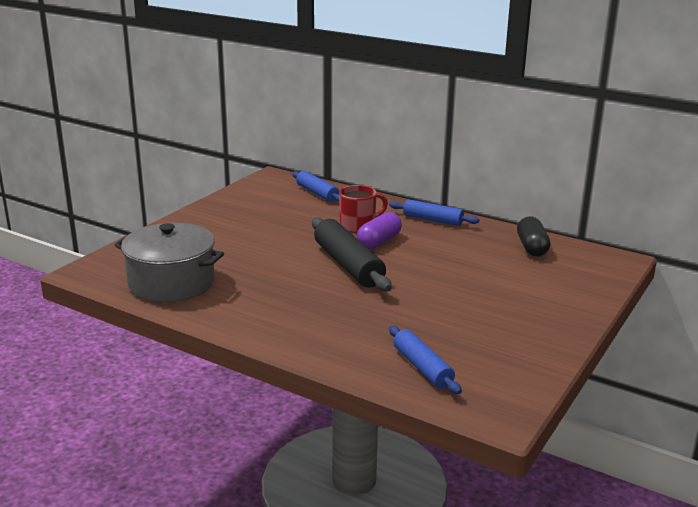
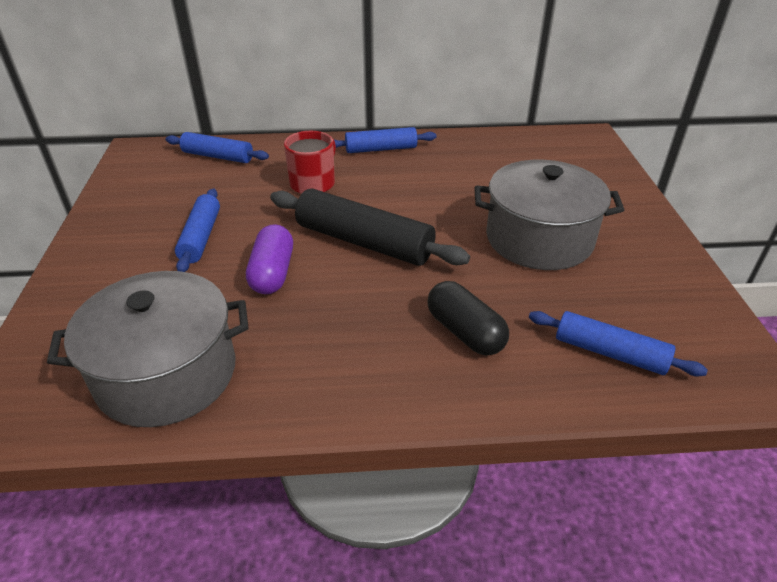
camera: 35 degrees left, 15 degrees up
purple capsule [357,212,402,249] -> purple capsule moved to [246,224,293,294]
black capsule [517,216,550,257] -> black capsule moved to [427,281,509,356]
none -> blue rolling pin [175,188,220,272]
none -> grey pot [474,160,624,270]

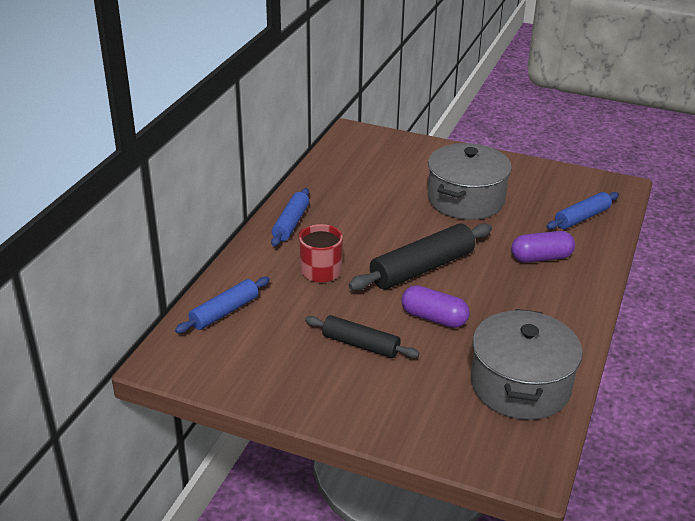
camera: 65 degrees left, 5 degrees down
blue rolling pin [175,188,220,272] -> black rolling pin [305,315,419,358]
black capsule [427,281,509,356] -> purple capsule [511,231,575,263]

